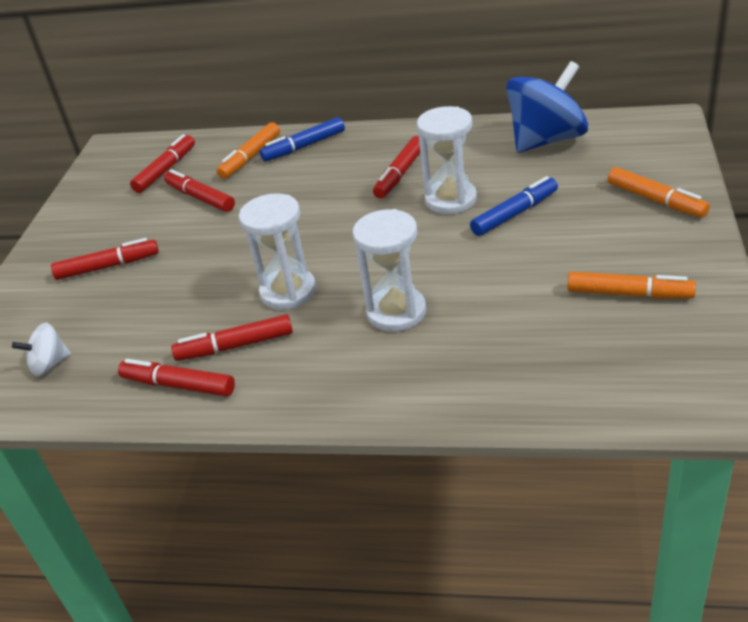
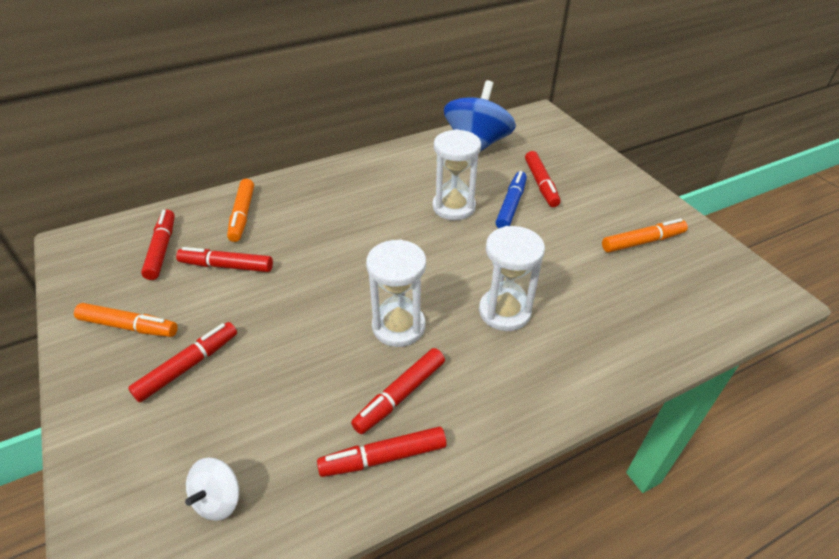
camera: 40 degrees left, 5 degrees up
blue marker [260,117,345,161] -> none
red marker [373,136,420,198] -> red marker moved to [525,151,560,207]
orange marker [608,167,710,218] -> orange marker moved to [74,303,178,337]

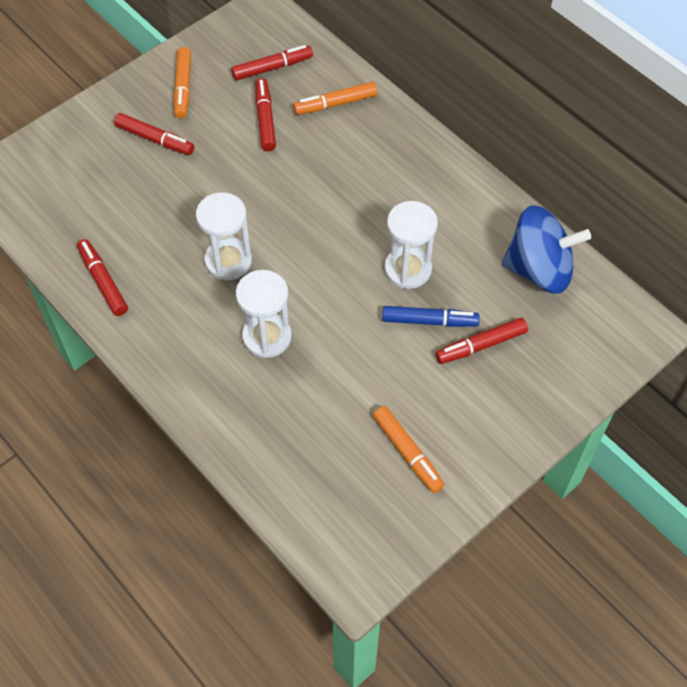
camera: 75 degrees right, 15 degrees up
white spinning top [185,458,239,521] -> none
red marker [351,348,445,434] -> none

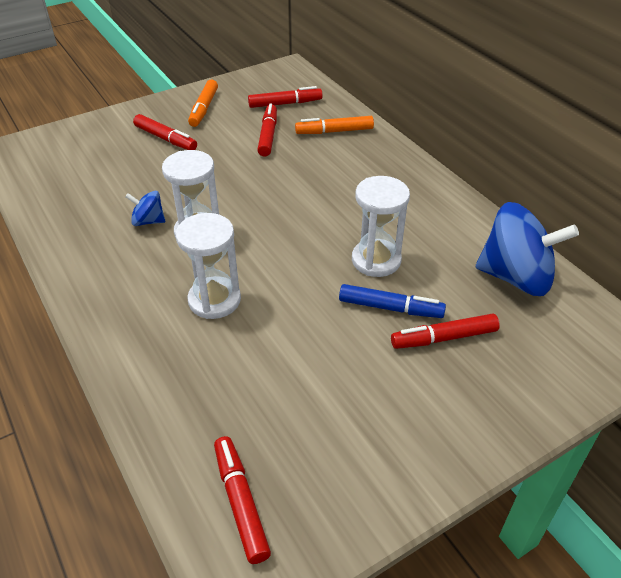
camera: 10 degrees right, 15 degrees down
red marker [77,239,128,316] -> red marker moved to [214,436,271,564]
orange marker [373,406,444,493] -> none
none -> blue spinning top [125,191,165,226]

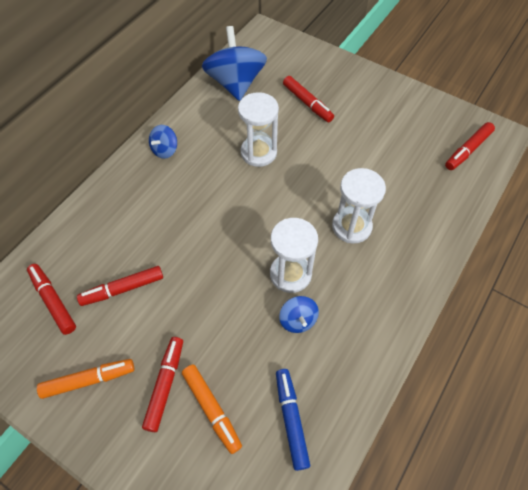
camera: 115 degrees left, 15 degrees up
orange marker [295,116,374,134] -> orange marker moved to [182,364,242,454]
blue marker [339,284,446,318] -> blue marker moved to [276,369,310,471]
none -> blue spinning top [149,125,177,159]

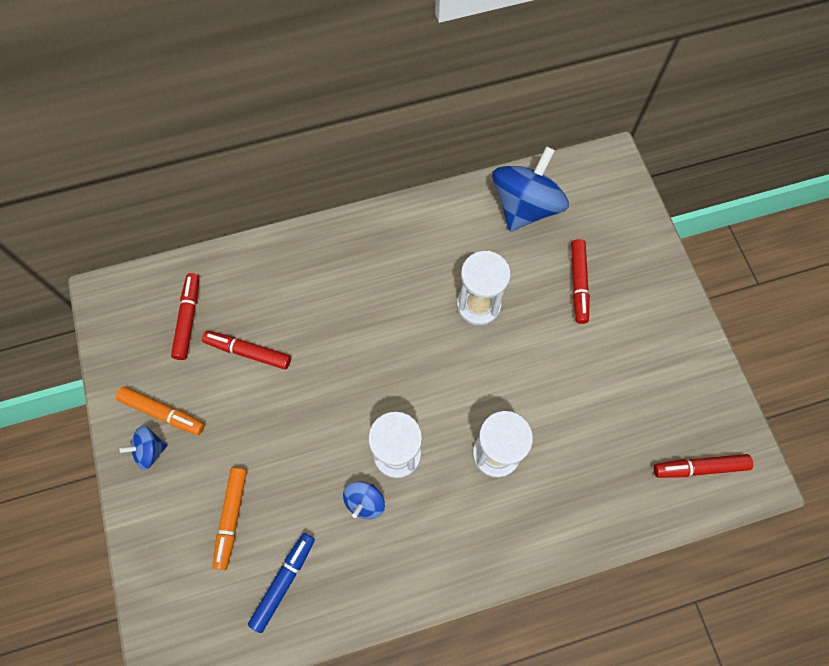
camera: 40 degrees right, 10 degrees up
red marker [142,337,183,432] -> none
blue spinning top [149,125,177,159] -> blue spinning top moved to [120,426,168,470]

